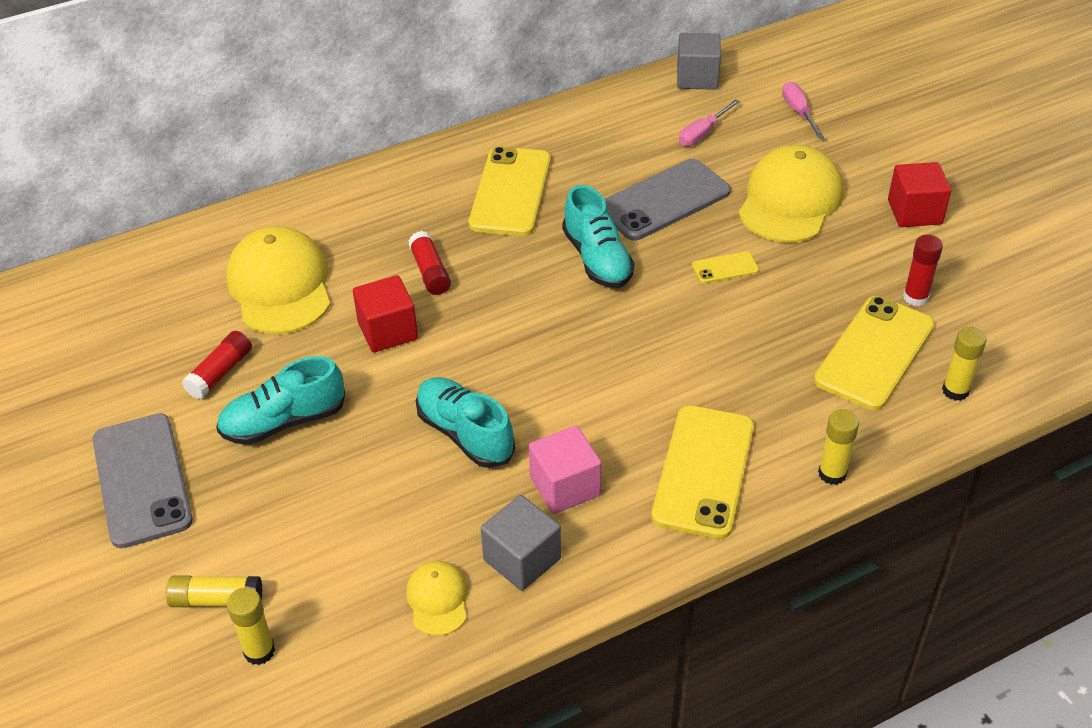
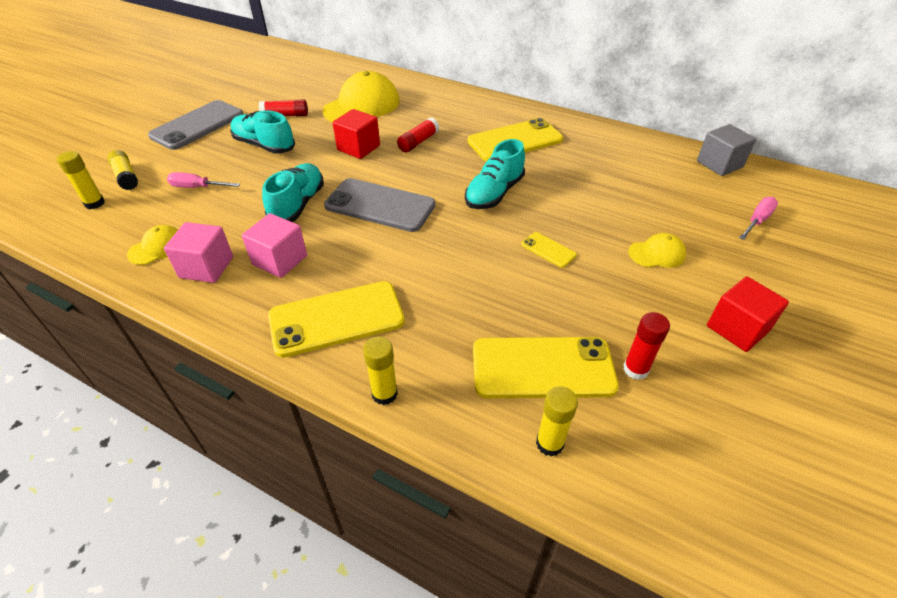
camera: 55 degrees right, 0 degrees up
grey cube [481,495,561,591] -> pink cube [164,222,233,283]
grey phone [604,159,731,241] -> grey phone moved to [324,178,435,232]
pink screwdriver [679,99,740,146] -> pink screwdriver moved to [167,172,240,188]
yellow cap [738,145,843,242] -> yellow cap [629,233,686,268], size x0.49

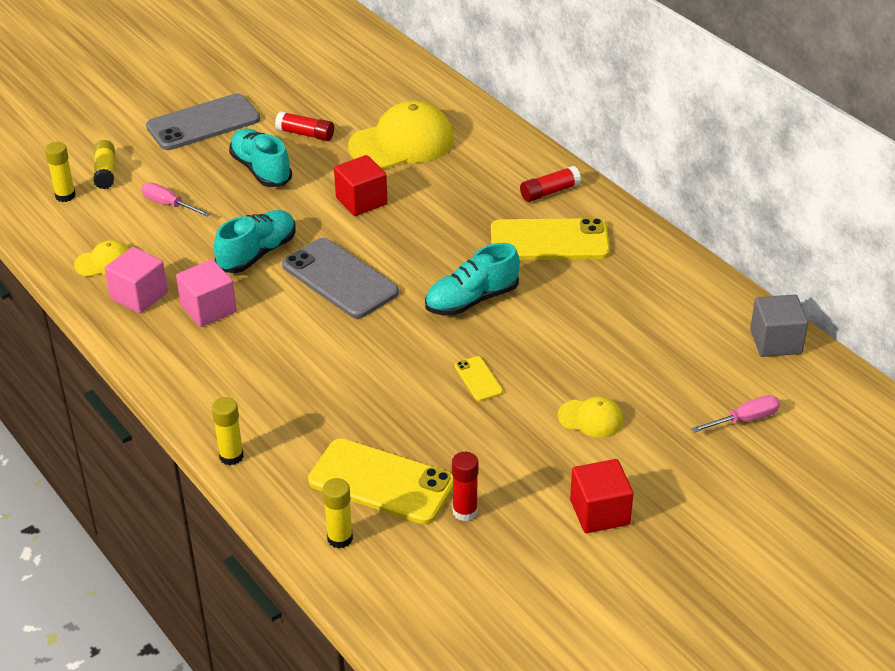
camera: 25 degrees right, 5 degrees down
yellow phone [268,281,405,358] -> none
red glue stick [397,117,440,152] -> red glue stick moved to [520,166,581,202]

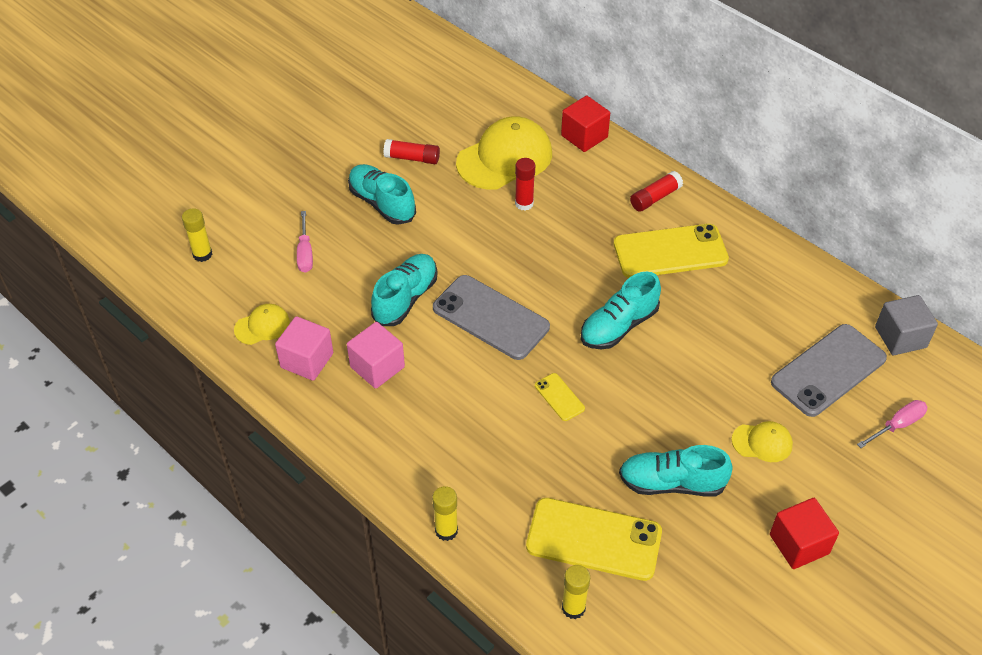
camera: 10 degrees left, 10 degrees up
yellow glue stick [93,140,115,189] -> none
pink screwdriver [141,183,210,216] -> pink screwdriver turned 120 degrees counterclockwise [297,211,313,273]
grey phone [146,93,260,150] -> grey phone moved to [771,324,887,417]
red cube [334,155,388,216] -> red cube moved to [561,96,610,152]
red glue stick [452,452,479,521] -> red glue stick moved to [515,158,535,211]
yellow phone [455,356,503,401] -> yellow phone moved to [535,373,585,421]
none -> turquoise shoe [619,445,733,497]

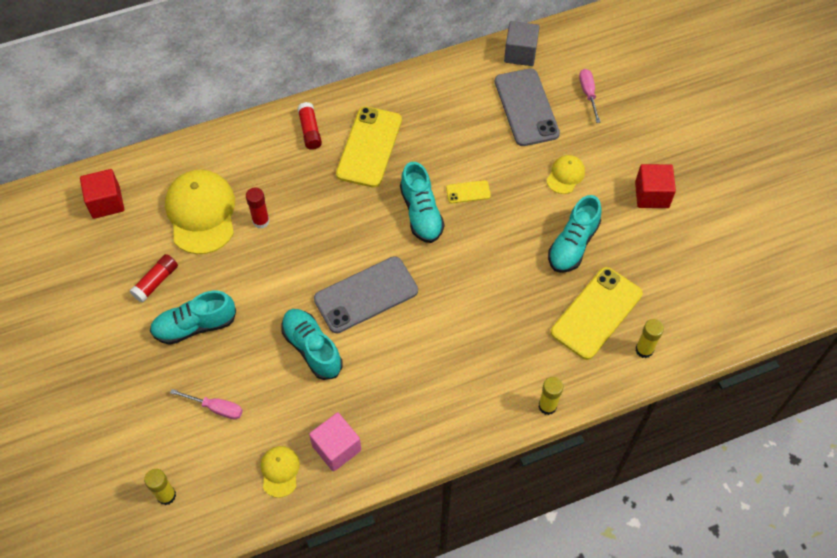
camera: 65 degrees left, 10 degrees up
pink cube [347,322,405,389] -> none
yellow phone [535,373,585,421] -> yellow phone moved to [446,180,491,203]
red cube [561,96,610,152] -> red cube moved to [80,169,124,219]

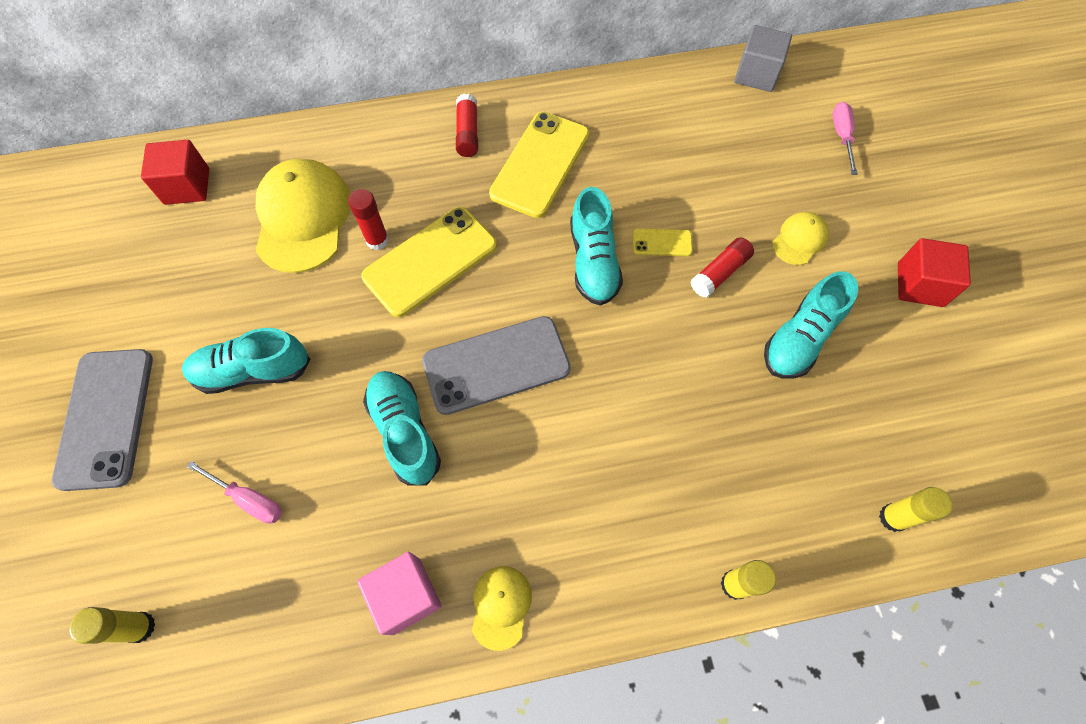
camera: 10 degrees right, 5 degrees up
red glue stick [130,254,178,302] -> red glue stick moved to [690,237,754,298]
yellow cap [261,446,300,498] -> yellow cap moved to [472,566,532,651]
grey phone [495,68,560,146] -> grey phone moved to [52,349,153,491]
yellow phone [551,267,642,360] -> yellow phone moved to [361,207,497,317]

